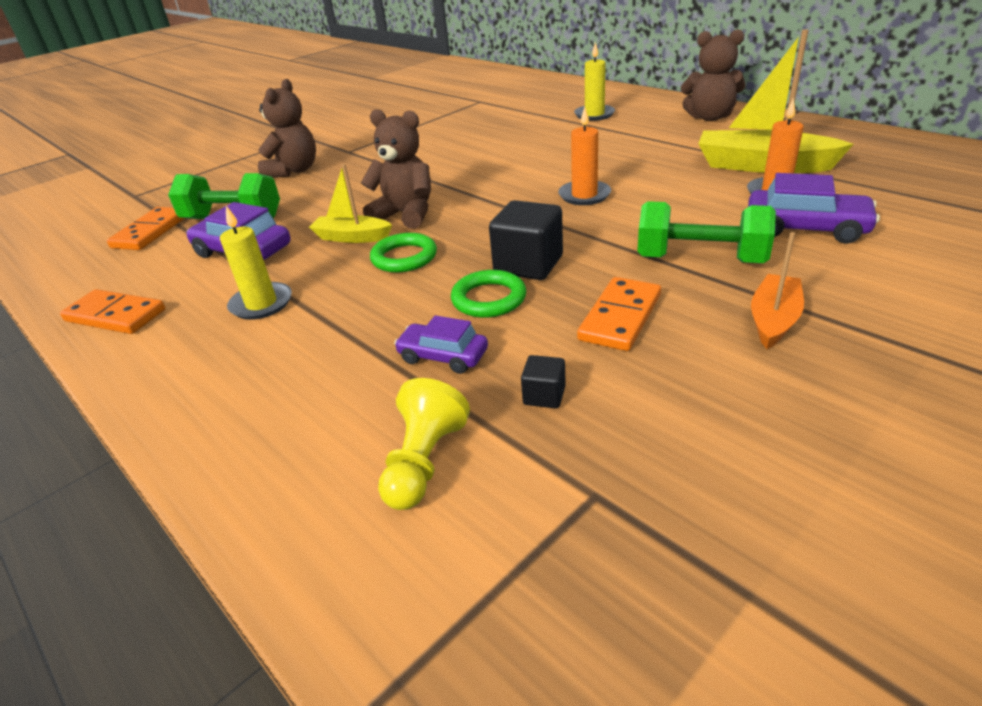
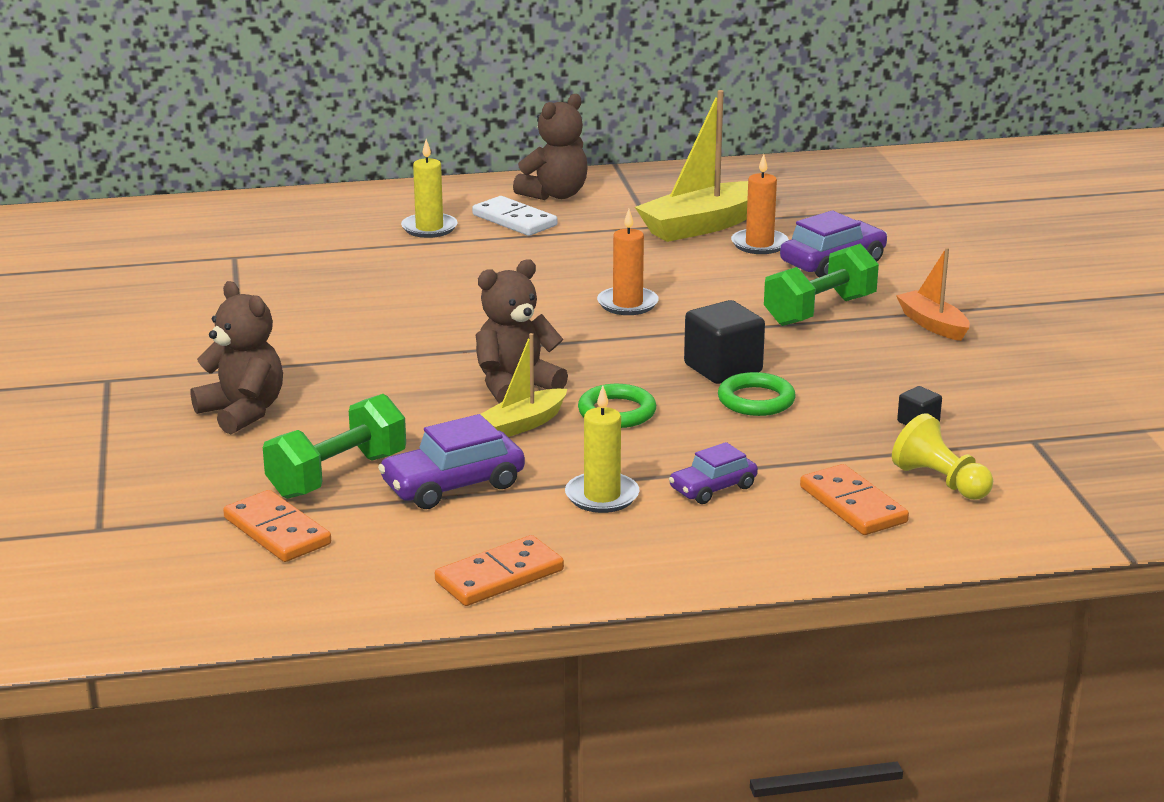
camera: 60 degrees left, 10 degrees down
purple car [394,315,488,374] -> purple car moved to [669,442,758,504]
orange domino [577,277,661,351] -> orange domino moved to [800,464,909,535]
none -> white domino [472,196,557,236]

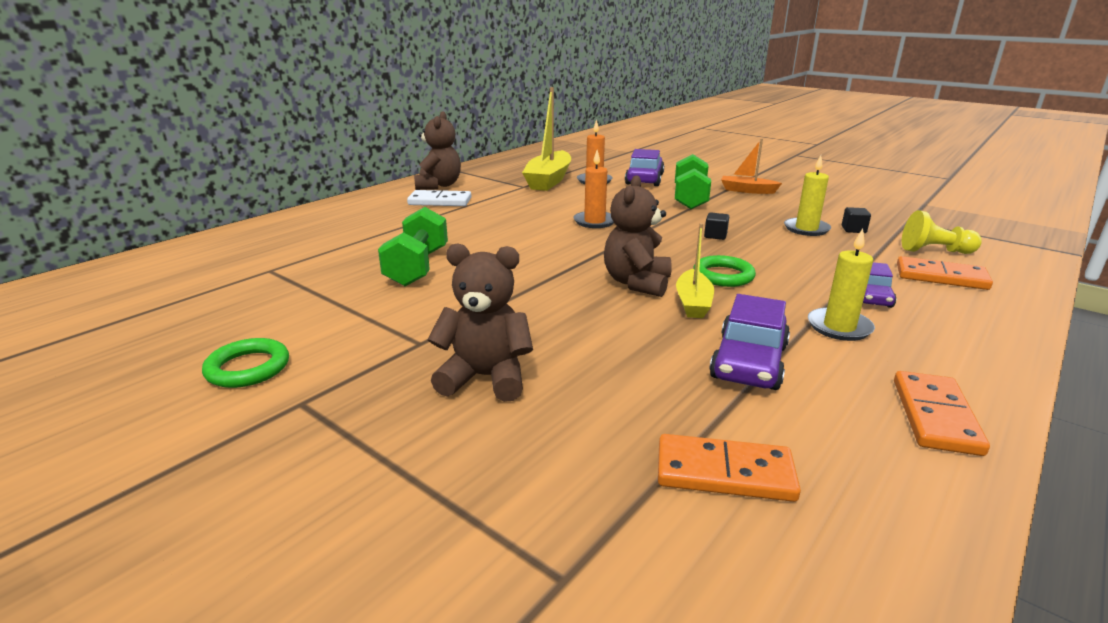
camera: 40 degrees left, 0 degrees up
green dumbbell [263,394,406,499] -> green dumbbell moved to [378,207,448,286]
yellow candle [401,139,458,238] -> yellow candle moved to [784,155,831,236]
black cube [684,300,765,384] -> black cube [704,212,729,240], size x0.50
green ring [718,372,795,416] -> green ring moved to [202,338,289,388]

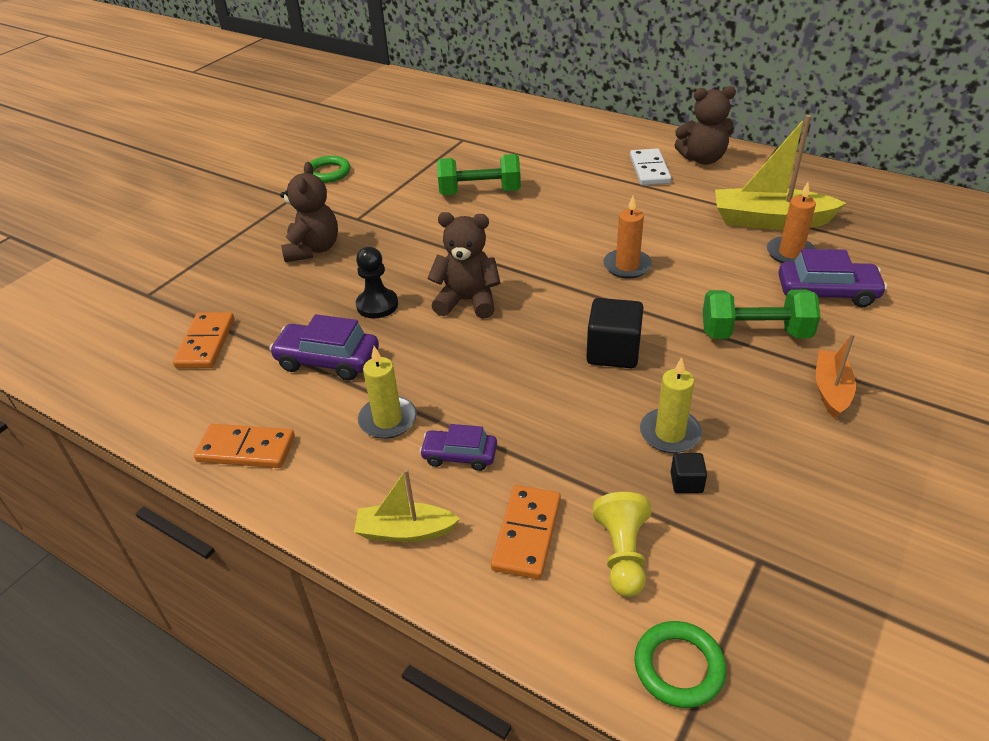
camera: 85 degrees right, 15 degrees up
yellow boat [676,223,714,318] -> yellow boat moved to [354,469,460,542]
green ring [693,255,756,287] -> green ring moved to [634,621,726,708]
black cube [704,212,729,240] -> black cube [586,298,644,368], size x1.99
none -> black pawn [356,247,398,318]

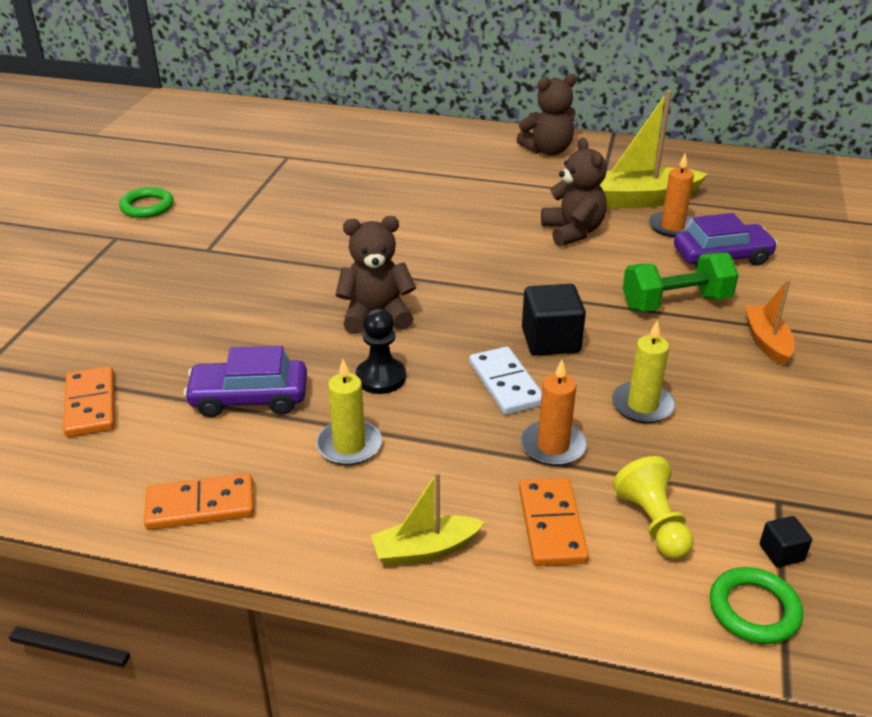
camera: 20 degrees left, 5 degrees down
brown teddy bear [280,162,338,262] -> brown teddy bear moved to [541,137,607,247]
black pawn [356,247,398,318] -> black pawn moved to [356,308,406,394]
purple car [419,424,497,471] -> none
green dumbbell [437,154,521,195] -> none
orange candle [603,196,652,279] -> orange candle moved to [521,360,587,466]
white domino [630,148,671,186] -> white domino moved to [469,347,542,415]
black cube [671,453,707,493] -> black cube moved to [760,516,812,567]

